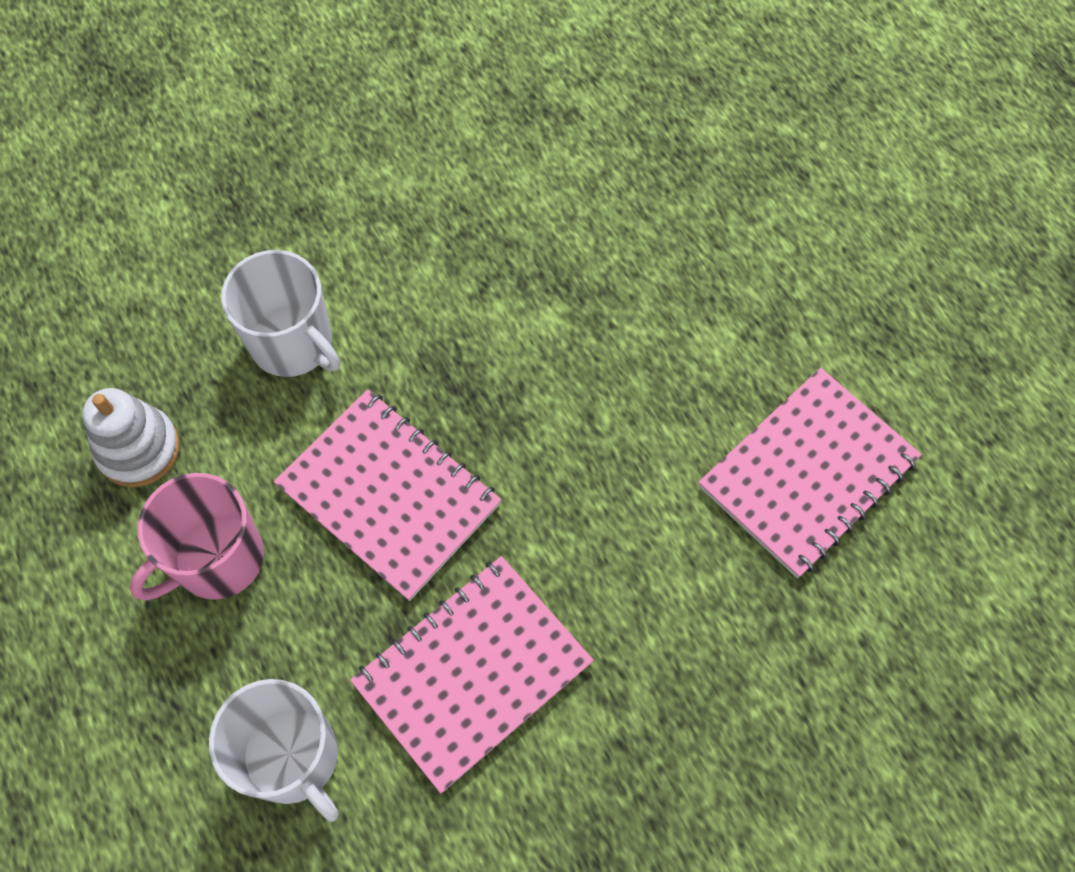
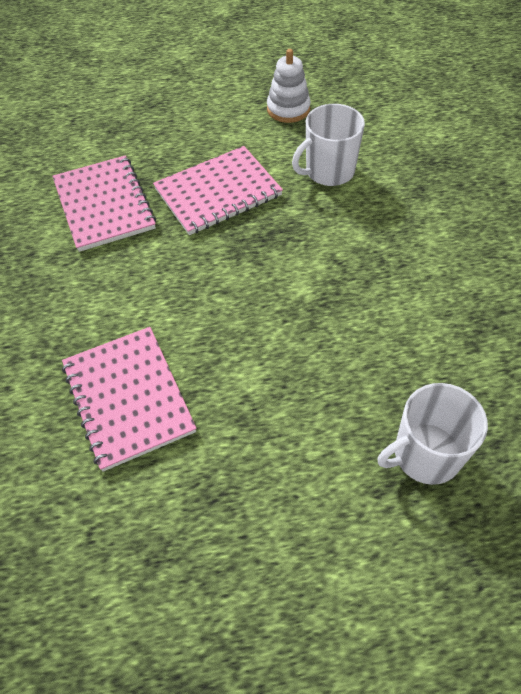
camera: 110 degrees right, 10 degrees down
pink mug [130,473,264,600] -> none
white mug [209,679,339,822] -> white mug moved to [377,383,488,485]

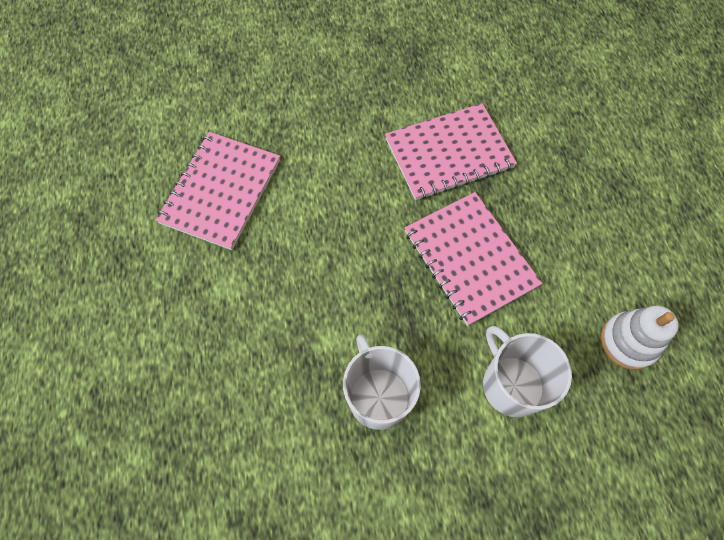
camera: 90 degrees right, 10 degrees up
pink notebook [62,327,197,472] -> pink notebook turned 45 degrees counterclockwise [156,132,280,250]
white mug [377,383,488,485] -> white mug moved to [343,335,421,430]

